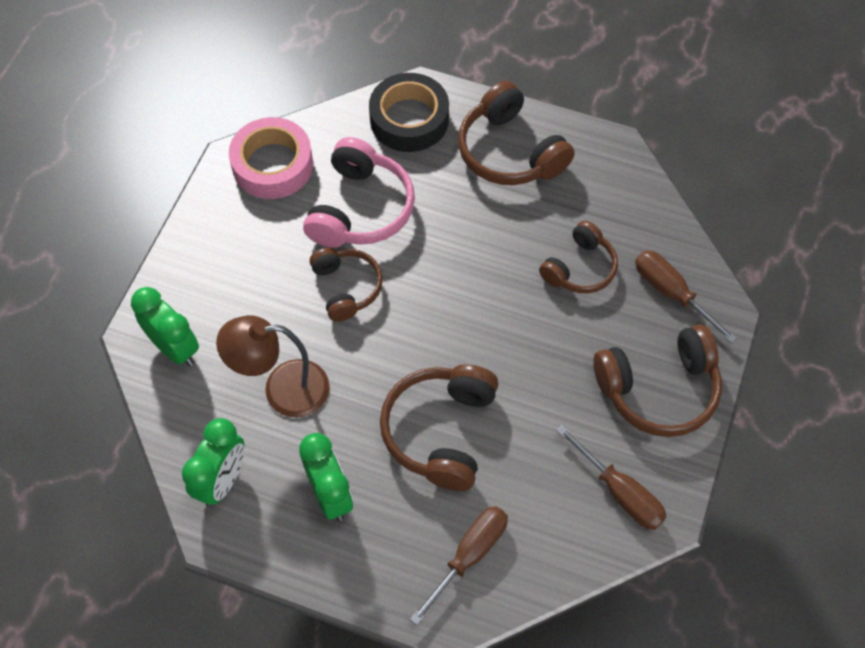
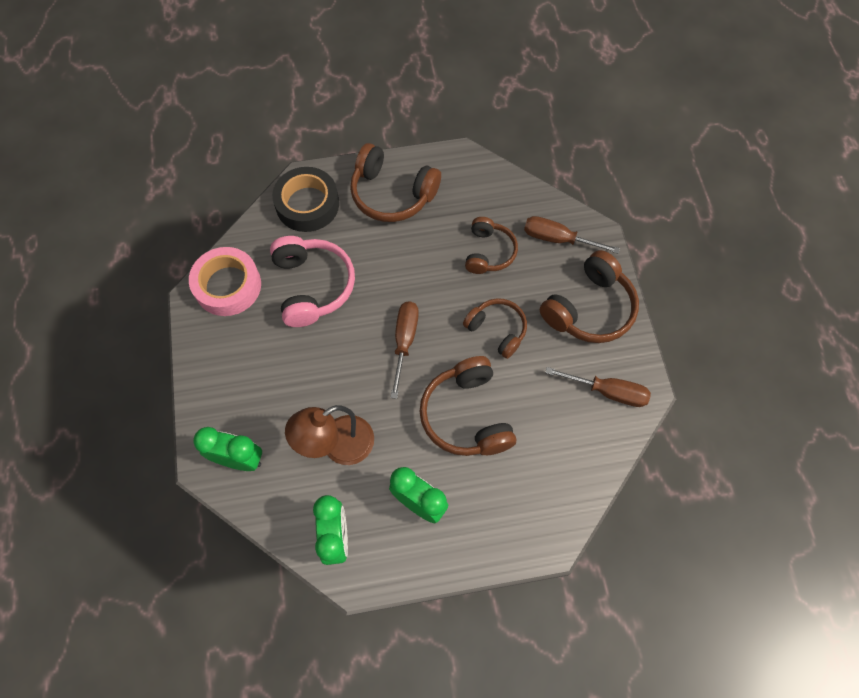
camera: 30 degrees left, 5 degrees up
brown headphones [310,248,383,322] -> brown headphones moved to [463,298,527,359]
brown screwdriver [410,506,508,625] -> brown screwdriver moved to [390,301,419,399]

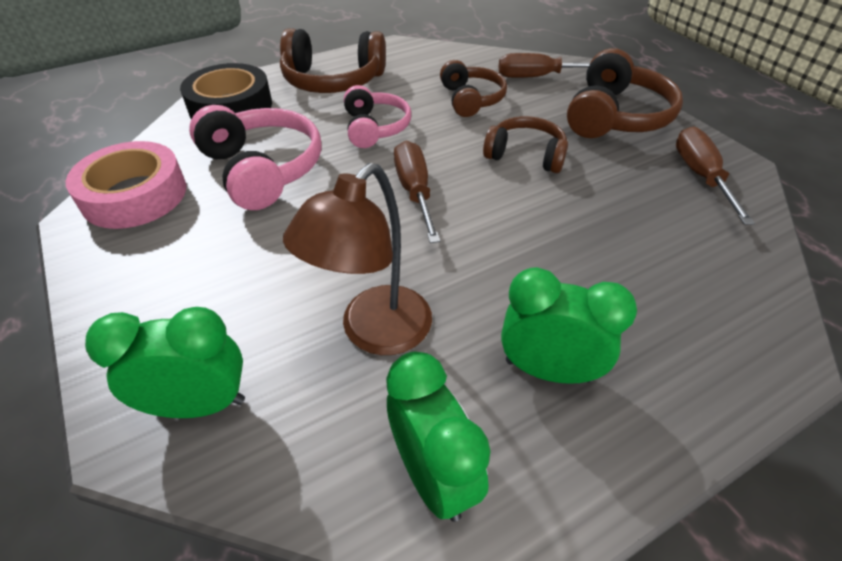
camera: 20 degrees left, 20 degrees down
brown headphones [419,356,516,456] -> none
brown screwdriver [545,367,651,407] -> brown screwdriver turned 90 degrees counterclockwise [676,127,755,225]
none -> pink headphones [344,85,411,148]

